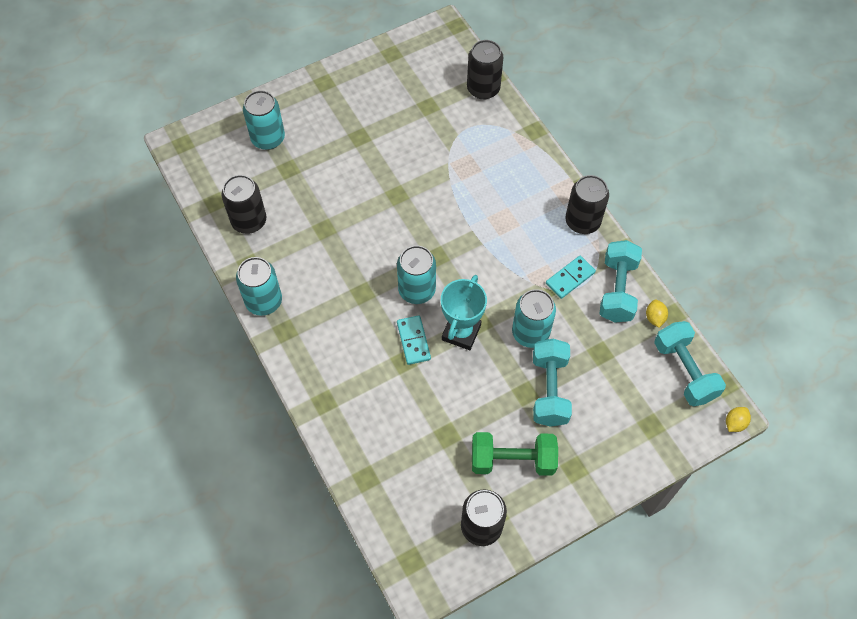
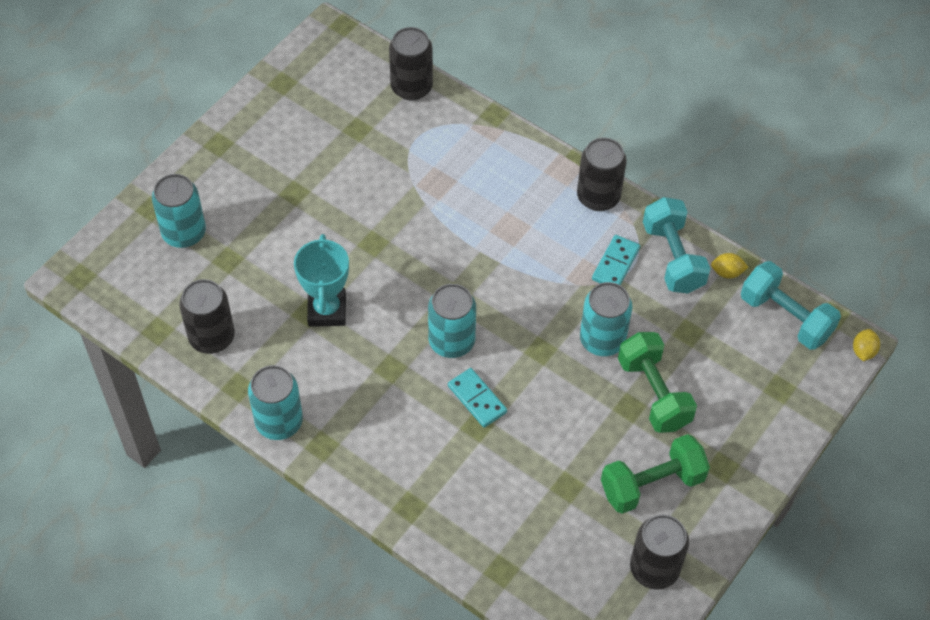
camera: 25 degrees left, 5 degrees down
turquoise trophy [441,275,487,350] -> turquoise trophy moved to [294,234,349,327]
turquoise dumbbell [533,339,572,427] -> green dumbbell [618,332,697,433]
yellow lemon [646,299,668,328] -> yellow lemon turned 60 degrees counterclockwise [711,253,748,279]

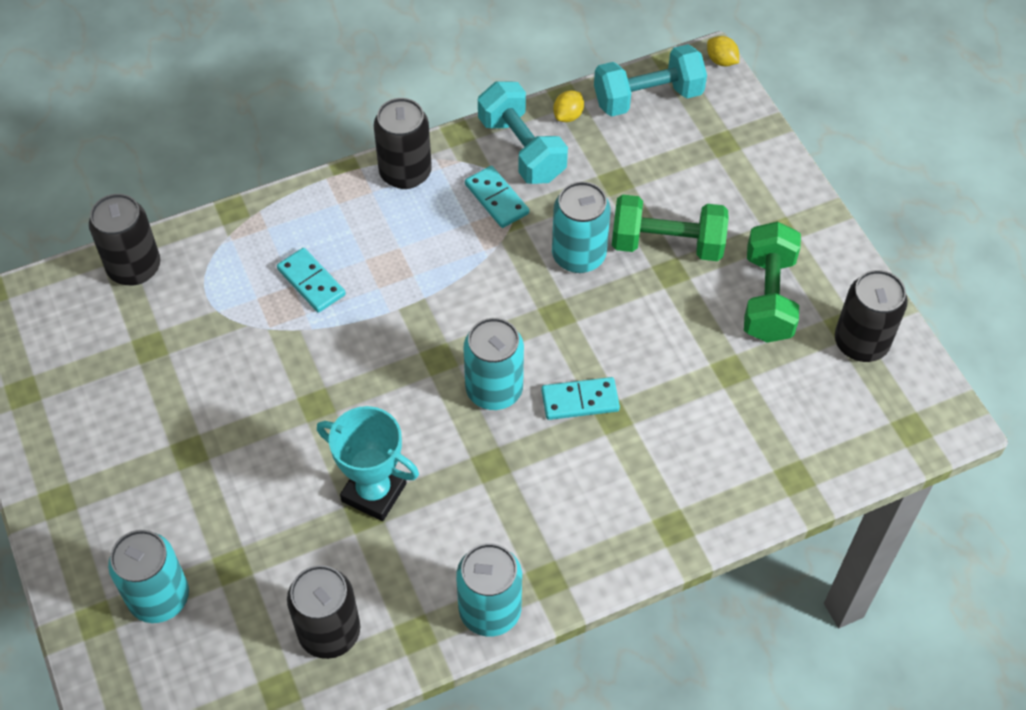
camera: 60 degrees left, 0 degrees up
turquoise dumbbell [643,197,710,293] -> turquoise dumbbell turned 45 degrees clockwise [478,81,568,184]
none -> turquoise domino [277,248,346,313]

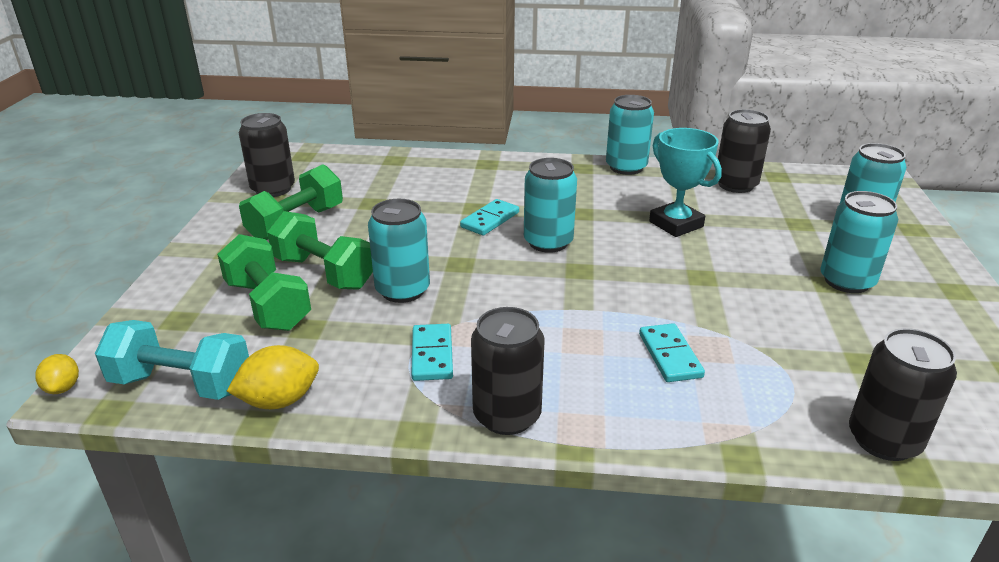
camera: 150 degrees left, 25 degrees down
turquoise dumbbell [478,81,568,184] -> none
turquoise domino [541,377,620,420] -> turquoise domino turned 75 degrees counterclockwise [460,199,519,236]
yellow lemon [553,90,584,122] -> yellow lemon [227,345,319,409], size x1.63
none -> green dumbbell [217,234,311,331]
none -> turquoise can [820,191,898,293]

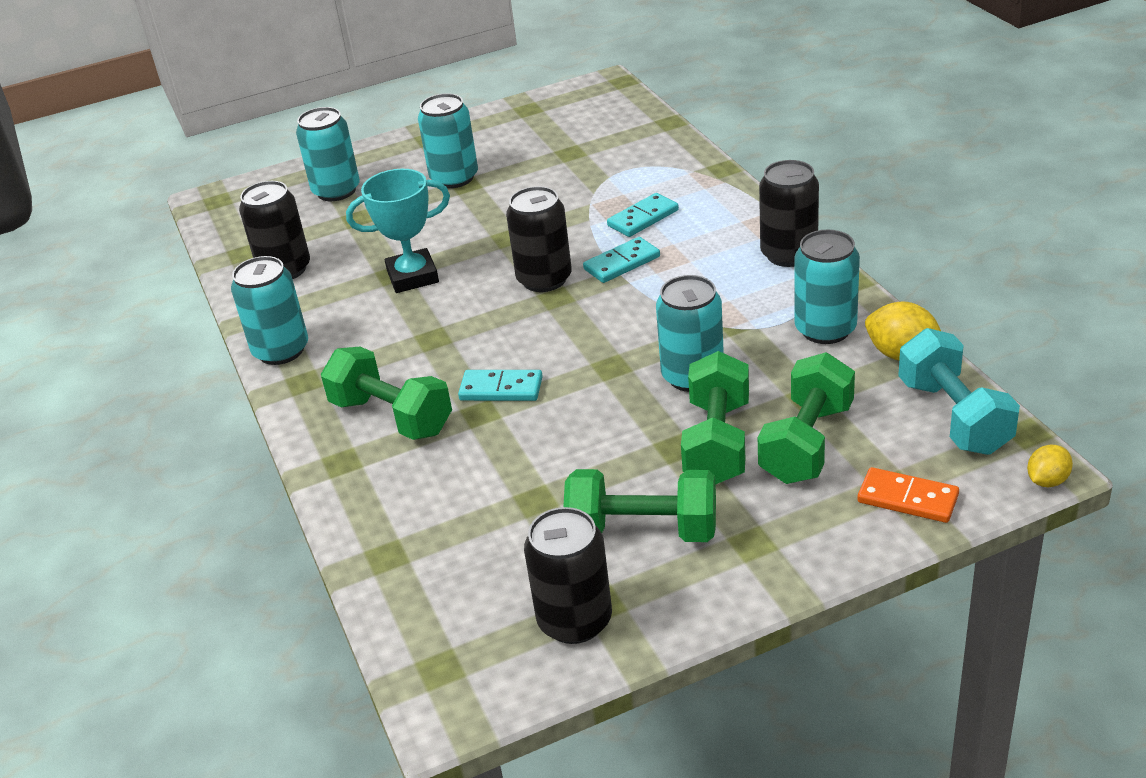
camera: 115 degrees left, 5 degrees up
turquoise domino [411,324,453,381] -> turquoise domino moved to [583,237,660,283]
turquoise can [524,158,577,253] -> turquoise can moved to [794,229,860,344]
turquoise trophy [649,128,722,237] -> turquoise trophy turned 45 degrees clockwise [346,169,450,293]
black can [849,328,957,461] -> black can moved to [506,186,572,292]
none -> green dumbbell [321,347,452,440]
none -> orange domino [857,467,959,523]

